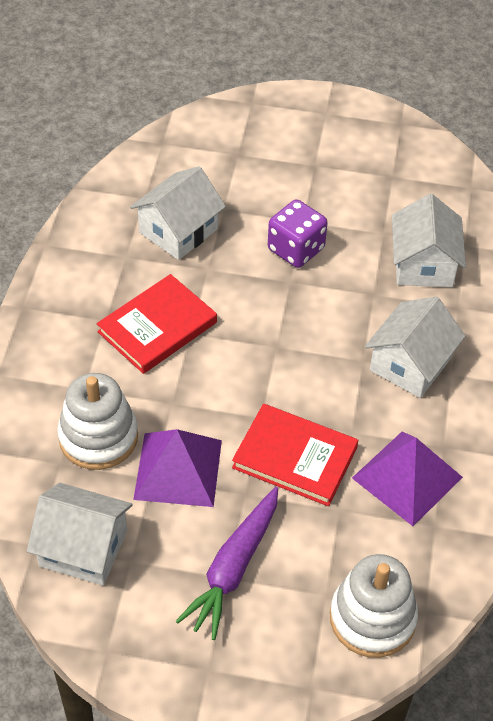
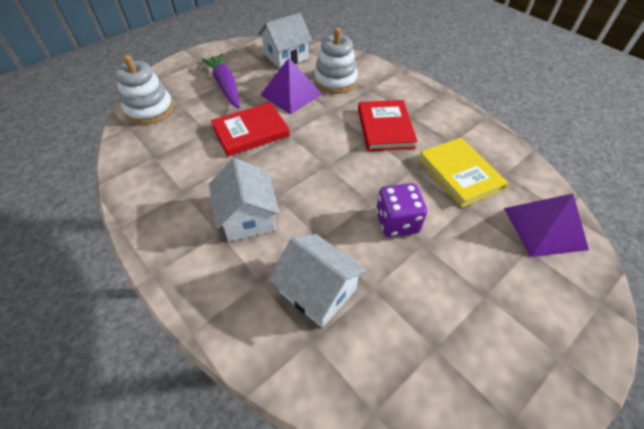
camera: 130 degrees right, 0 degrees up
white house [130,166,226,260] -> yellow book [418,138,508,207]
purple pyramid [352,431,463,526] -> purple pyramid moved to [504,193,589,257]

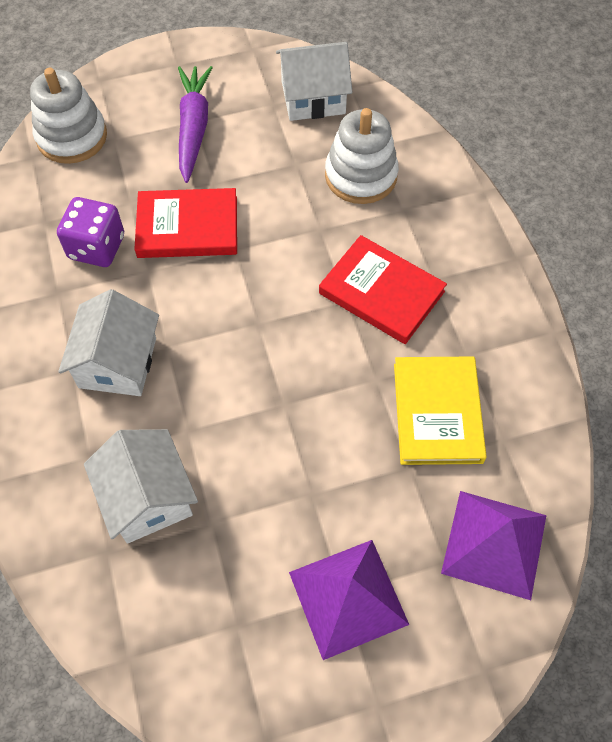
camera: 25 degrees right, 10 degrees up
purple pyramid [260,58,322,115] -> purple pyramid moved to [289,540,409,660]
red book [358,100,418,151] -> red book turned 75 degrees counterclockwise [319,235,447,344]
purple dice [376,183,427,237] -> purple dice moved to [57,197,124,267]

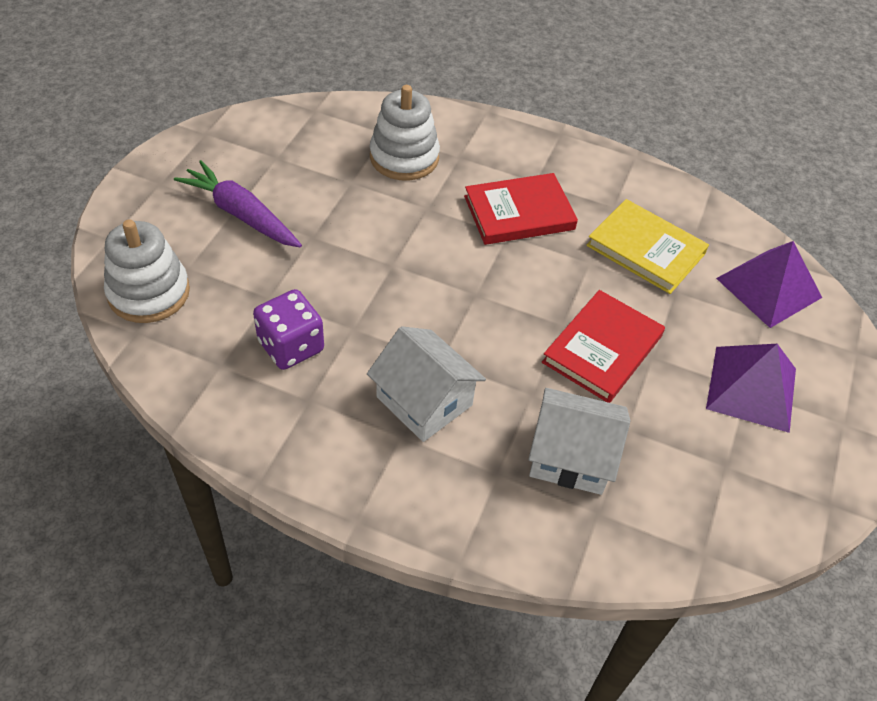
camera: 55 degrees left, 10 degrees down
red book [134,188,237,258] -> red book moved to [542,290,665,403]
white house [276,42,352,121] -> none

